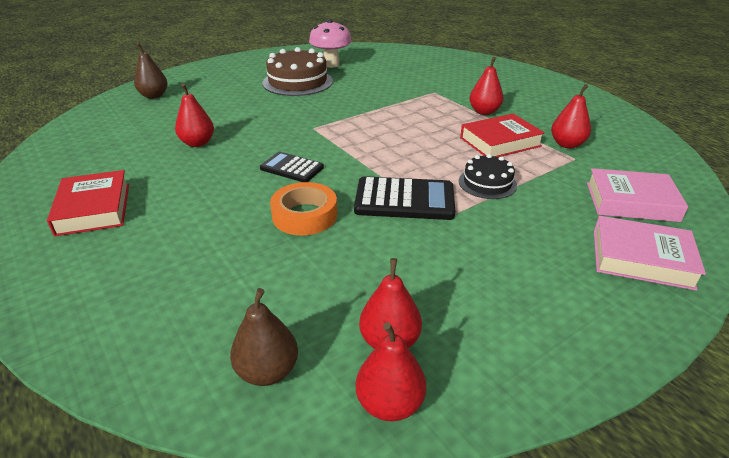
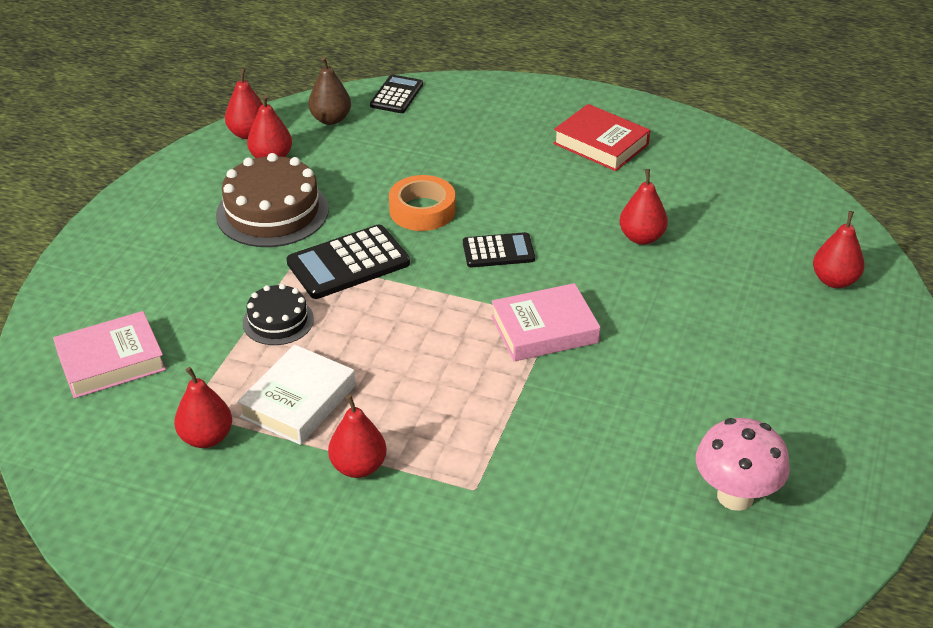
camera: 145 degrees right, 5 degrees up
brown pear [134,43,167,99] -> red pear [813,211,865,288]
brown cake [262,47,333,96] -> brown cake moved to [216,153,329,247]
red book [460,114,545,157] -> white book [237,344,356,445]
pink book [594,216,706,291] -> pink book moved to [491,283,600,361]
none -> black calculator [370,74,423,113]

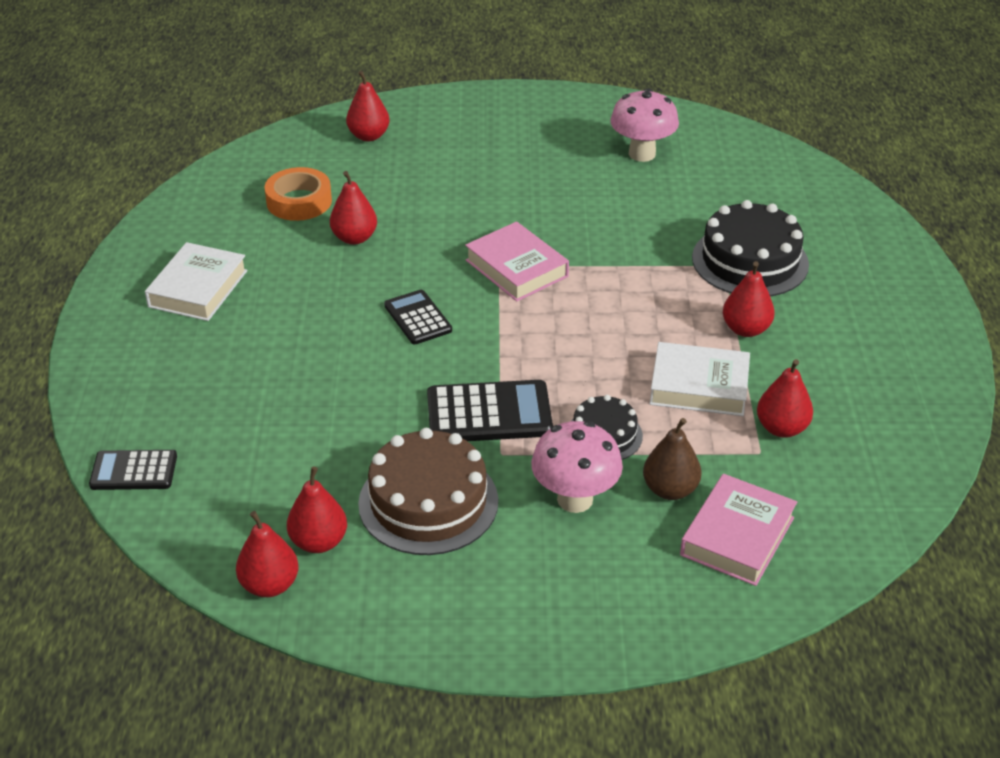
camera: 110 degrees left, 0 degrees up
pink book [53,311,166,398] -> pink book turned 75 degrees clockwise [680,474,797,586]
black calculator [286,224,410,299] -> black calculator turned 45 degrees counterclockwise [427,380,553,441]
brown pear [308,57,351,125] -> brown pear moved to [643,418,702,500]
orange tape [389,175,456,231] -> orange tape moved to [265,167,332,221]
red book [553,104,650,171] -> white book [145,242,247,321]
none -> pink mushroom [531,421,623,513]
none -> black cake [692,200,809,296]

